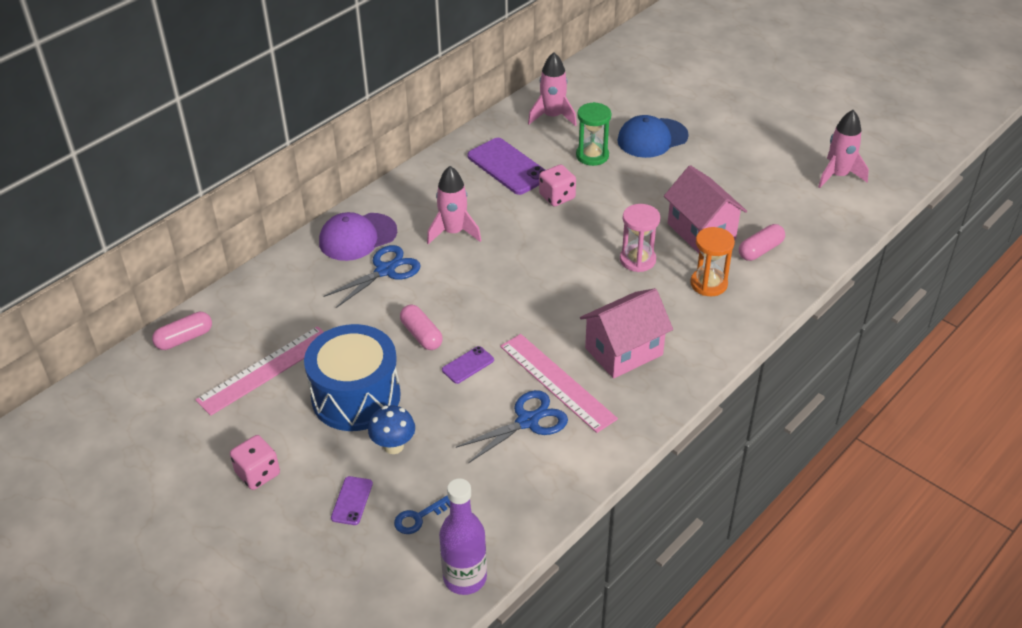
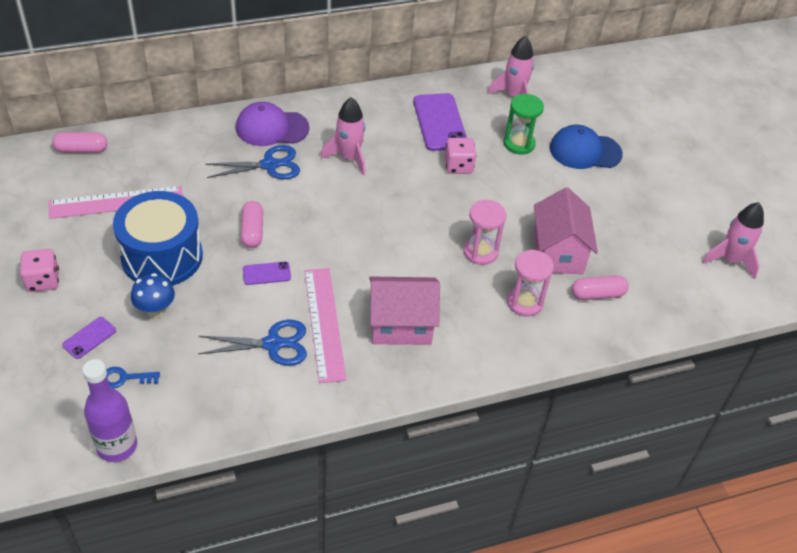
camera: 25 degrees right, 5 degrees up
orange hourglass [691,227,735,296] -> pink hourglass [507,250,554,317]

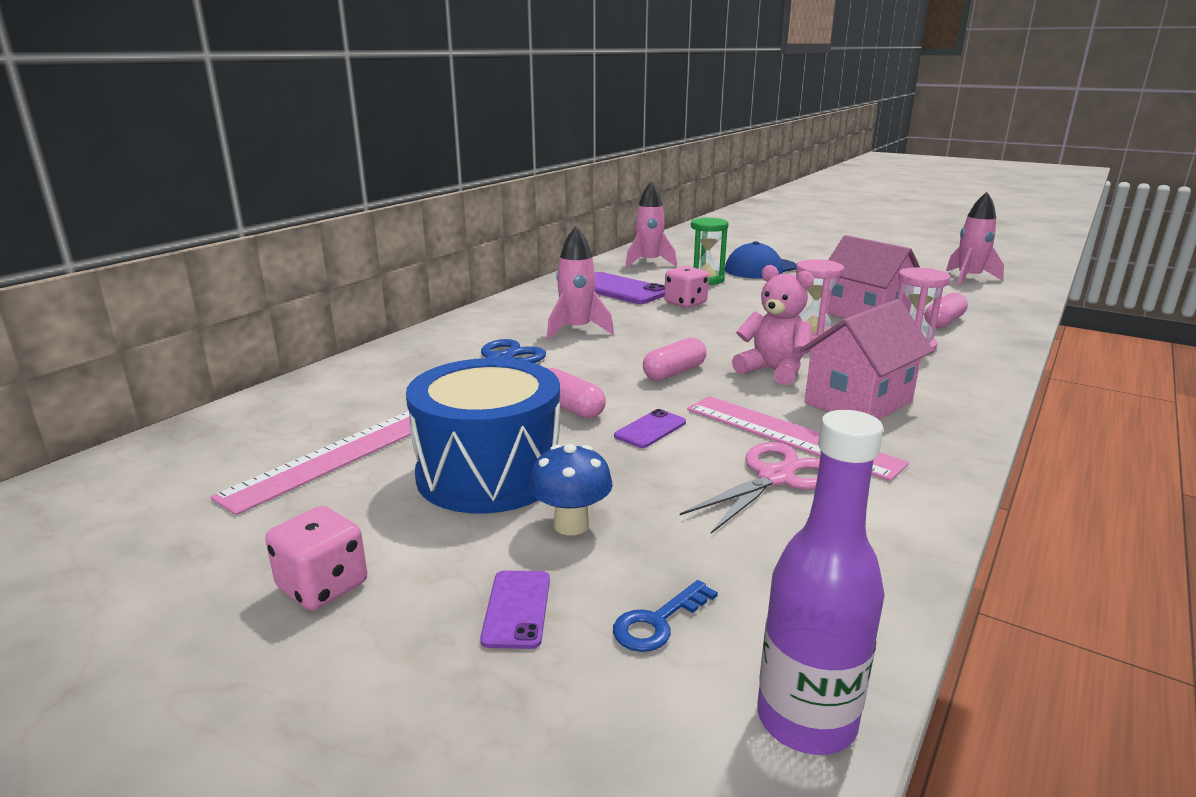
camera: 35 degrees left, 25 degrees down
pink capsule [52,132,107,153] -> pink capsule moved to [643,338,707,381]
blue scissors [198,320,307,366] -> pink scissors [680,442,820,534]
purple cap [236,102,309,146] -> none
none -> pink teddy bear [732,265,814,385]

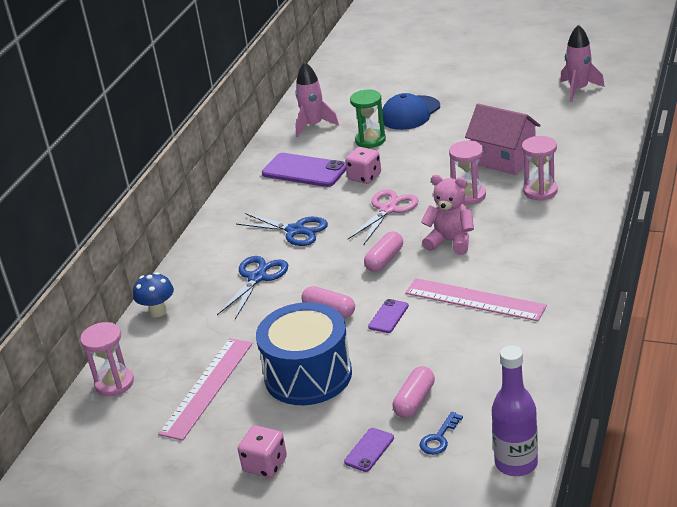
camera: 10 degrees left, 10 degrees up
purple phone [480,570,550,649] -> purple phone turned 45 degrees clockwise [344,428,394,472]
blue mushroom [529,444,613,535] -> blue mushroom moved to [133,272,174,317]
pink rocket [547,226,614,340] -> blue scissors [236,213,328,246]
pink scissors [680,442,820,534] -> pink scissors moved to [348,190,419,244]
pink house [800,299,934,420] -> none
pink capsule [924,293,968,328] -> pink capsule moved to [393,366,435,418]
none -> pink hourglass [80,322,134,396]

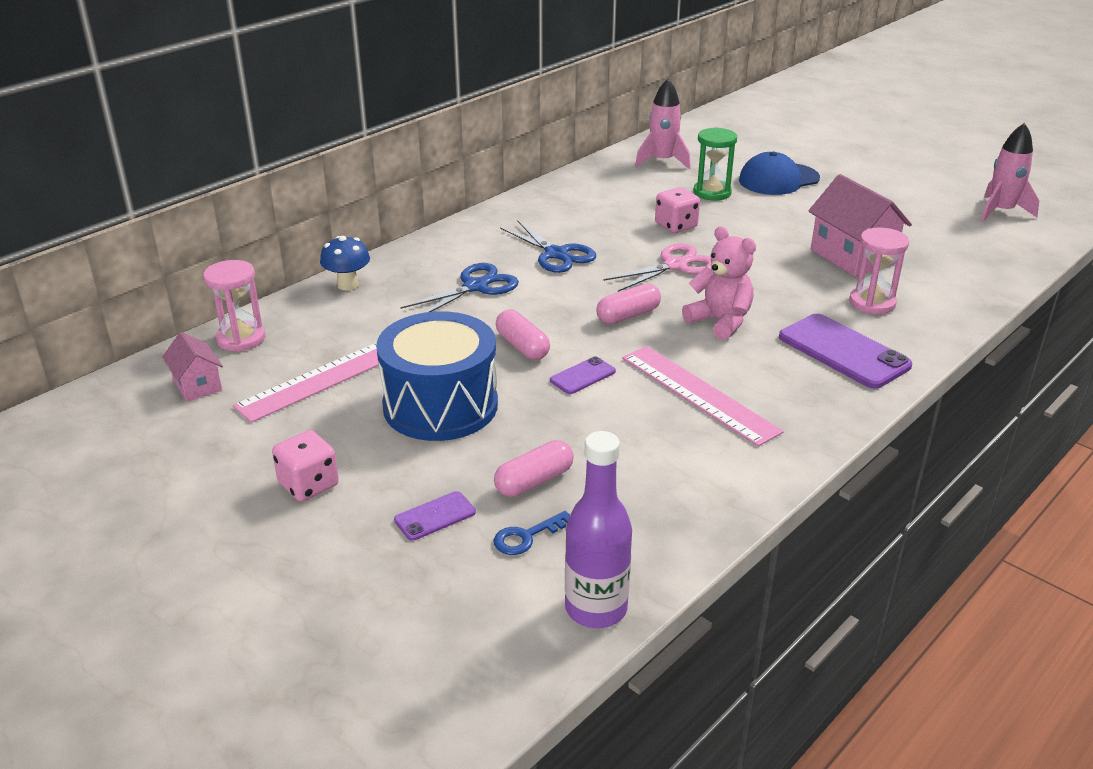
camera: 20 degrees right, 0 degrees up
purple phone [262,153,346,187] -> purple phone moved to [779,313,912,389]
pink hourglass [449,141,486,205] -> none
none -> pink house [162,332,223,402]

